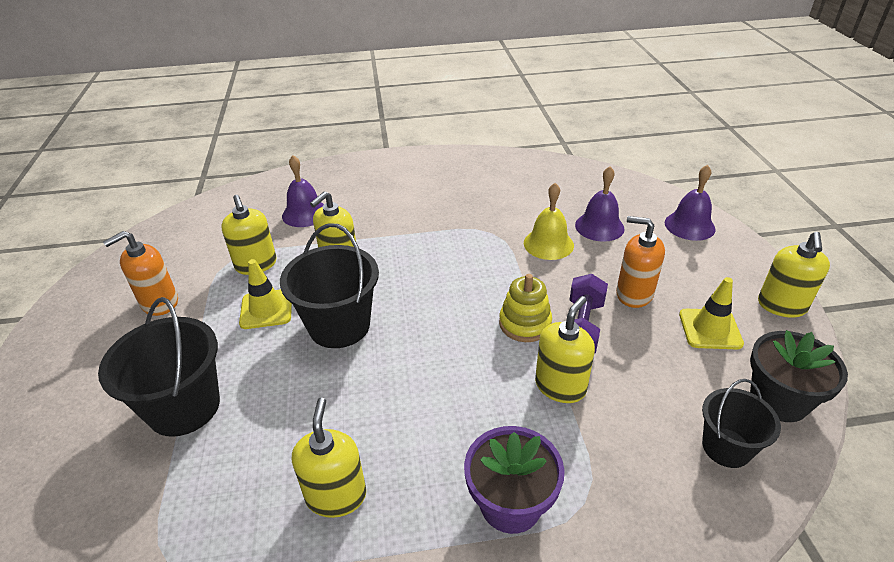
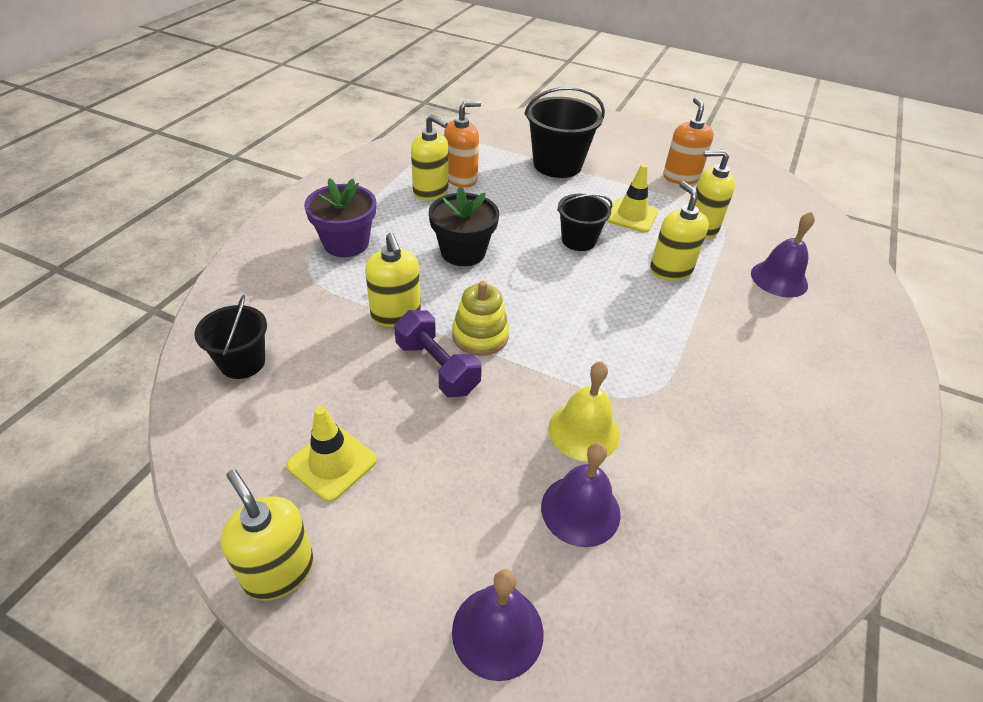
camera: 120 degrees right, 5 degrees up
black bucket [280,223,379,348] -> black bucket [557,194,613,251], size x0.61
orange soap dispenser [616,216,665,308] -> orange soap dispenser moved to [444,101,481,188]
black flower pot [750,330,848,422] -> black flower pot moved to [429,186,499,266]

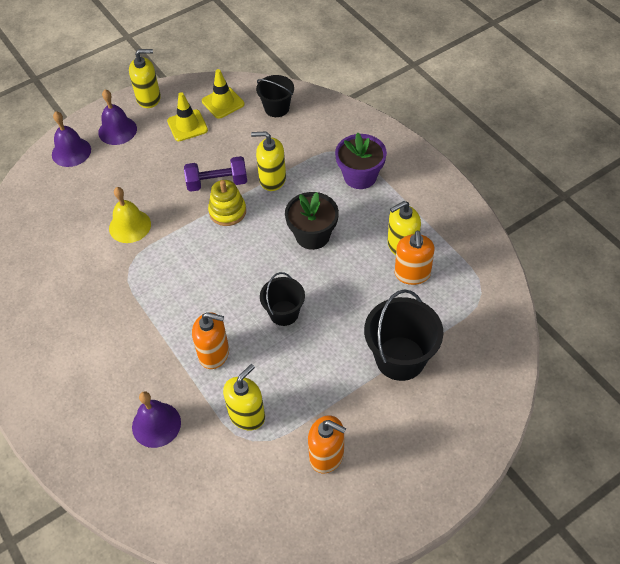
camera: 125 degrees right, 10 degrees up
purple bell [541,442,621,547] -> purple bell moved to [98,90,137,145]
yellow traffic cone [607,164,658,233] -> yellow traffic cone moved to [202,69,244,119]
yellow soap dispenser [650,181,709,281] -> orange soap dispenser [192,312,229,369]

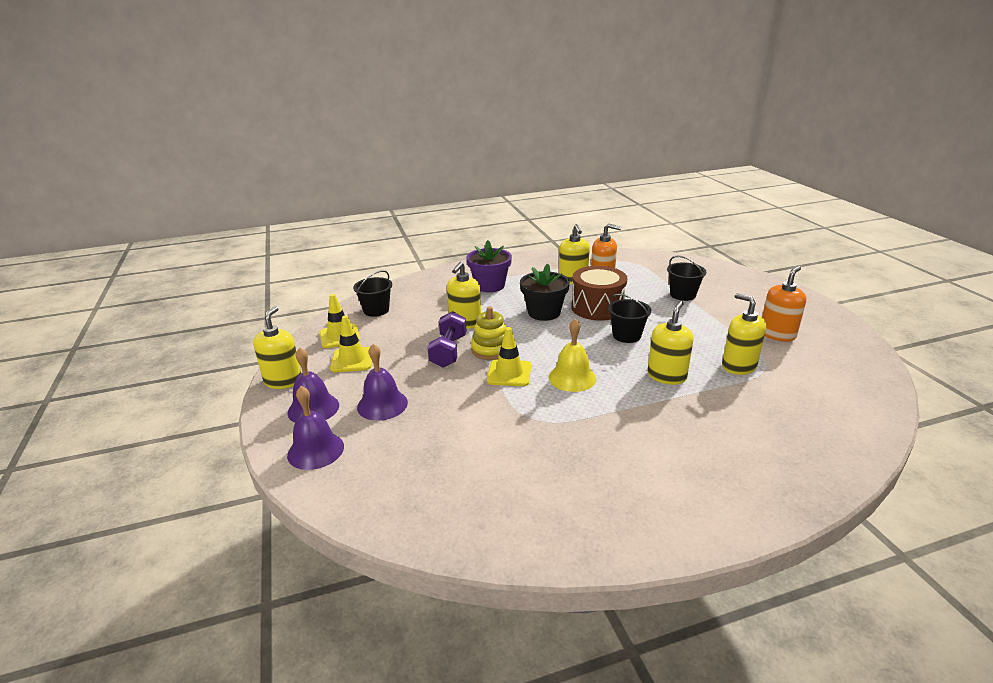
camera: 75 degrees left, 25 degrees down
yellow bell [109,187,151,243] -> yellow bell moved to [549,318,596,392]
purple bell [132,391,181,448] -> purple bell moved to [357,344,408,421]
orange soap dispenser [192,312,229,369] -> yellow soap dispenser [647,301,694,385]
black bucket [364,289,443,381] -> black bucket [667,256,706,301], size x0.61
none -> yellow traffic cone [487,327,531,386]
none -> brown drum [571,266,627,321]

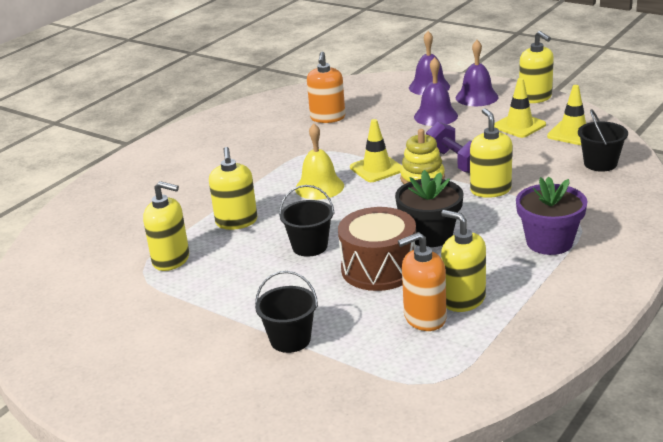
camera: 145 degrees right, 0 degrees up
orange soap dispenser [762,266,806,342] -> orange soap dispenser moved to [307,52,345,123]

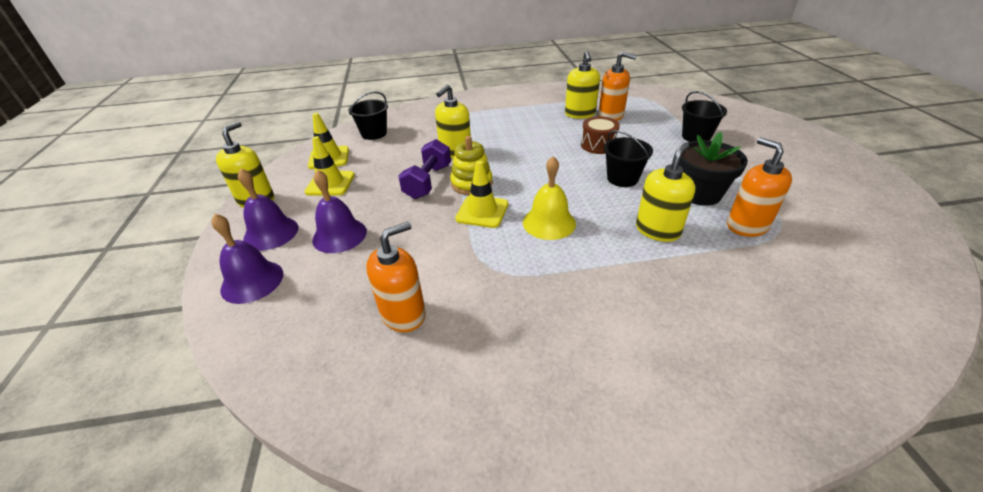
camera: 135 degrees left, 10 degrees up
yellow soap dispenser [143,181,189,271] -> orange soap dispenser [727,138,792,237]
brown drum [338,207,416,291] -> brown drum [581,116,620,154], size x0.62
black flower pot [395,170,464,247] -> black flower pot moved to [679,132,748,206]
purple flower pot [516,177,588,255] -> none

